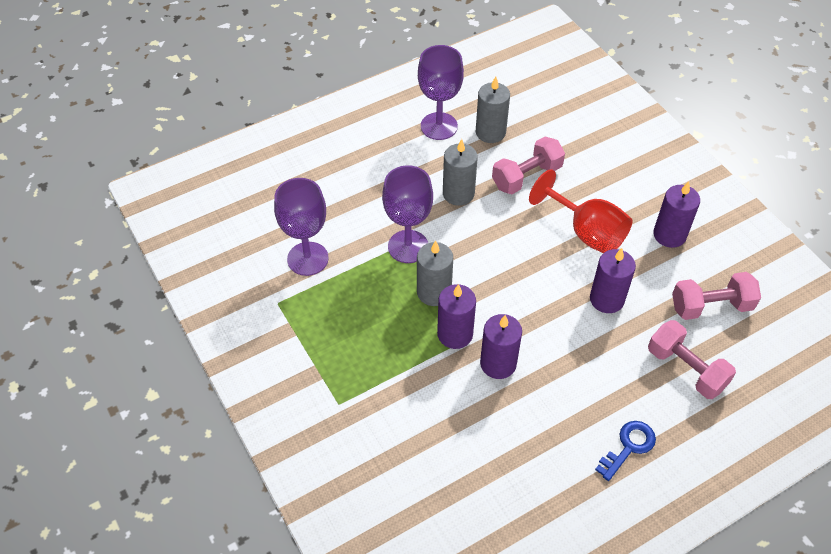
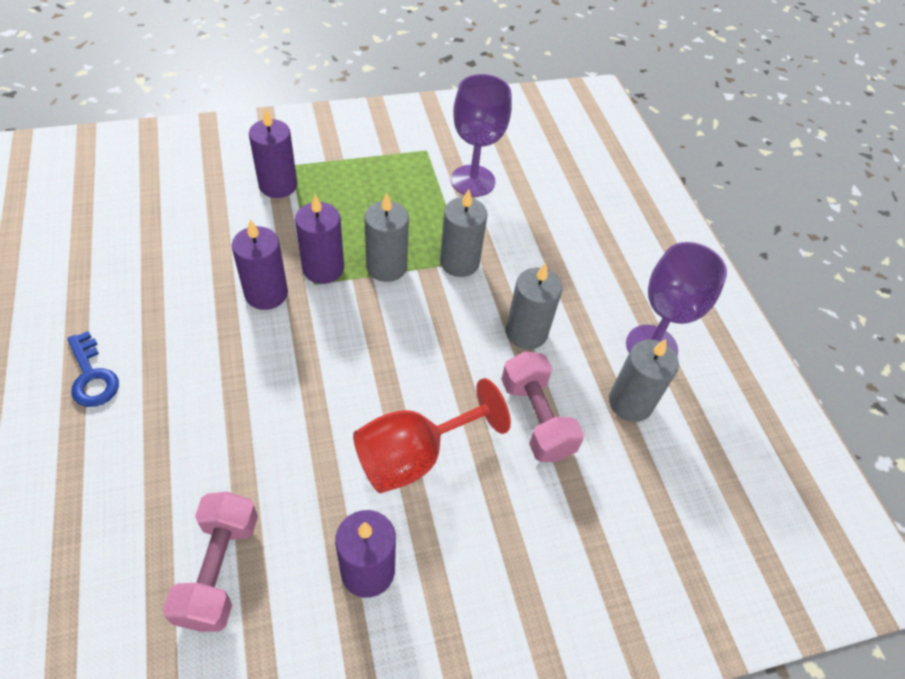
camera: 100 degrees right, 0 degrees up
purple goblet [382,165,433,263] -> grey candle [440,189,488,277]
purple candle [590,248,636,313] -> purple candle moved to [249,107,297,198]
pink dumbbell [648,320,736,399] -> none

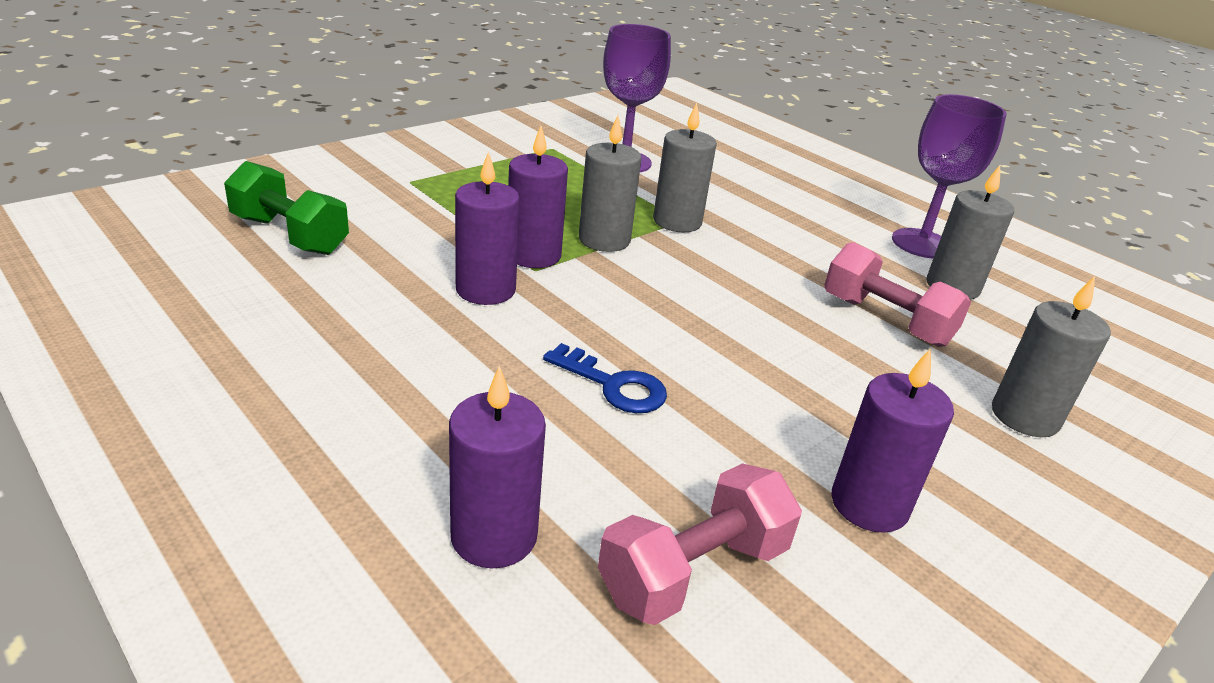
camera: 25 degrees left, 20 degrees down
blue key [67,331,119,407] -> blue key moved to [543,343,667,413]
pink dumbbell [163,492,258,632] -> pink dumbbell turned 75 degrees clockwise [598,463,802,625]
purple candle [249,107,297,198] -> purple candle moved to [449,366,546,568]
red goblet [353,378,511,493] -> none
grey candle [506,263,562,349] -> grey candle moved to [992,276,1111,437]
none -> green dumbbell [224,161,349,255]

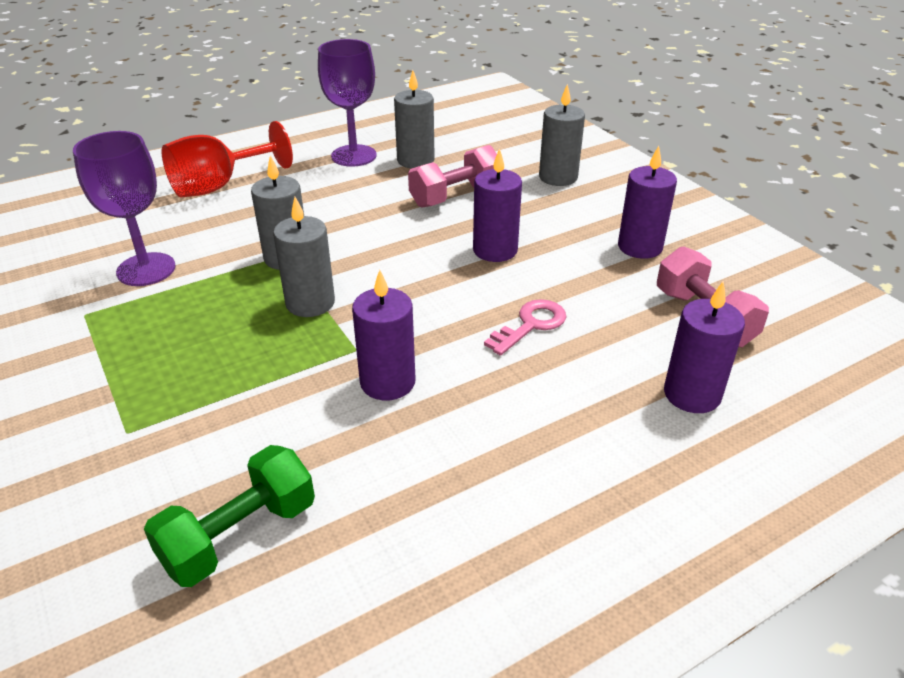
camera: 75 degrees left, 5 degrees up
purple candle [508,126,568,268] -> purple candle moved to [473,148,522,262]
blue key [543,343,667,413] -> pink key [484,299,566,356]
none -> red goblet [161,121,293,198]

